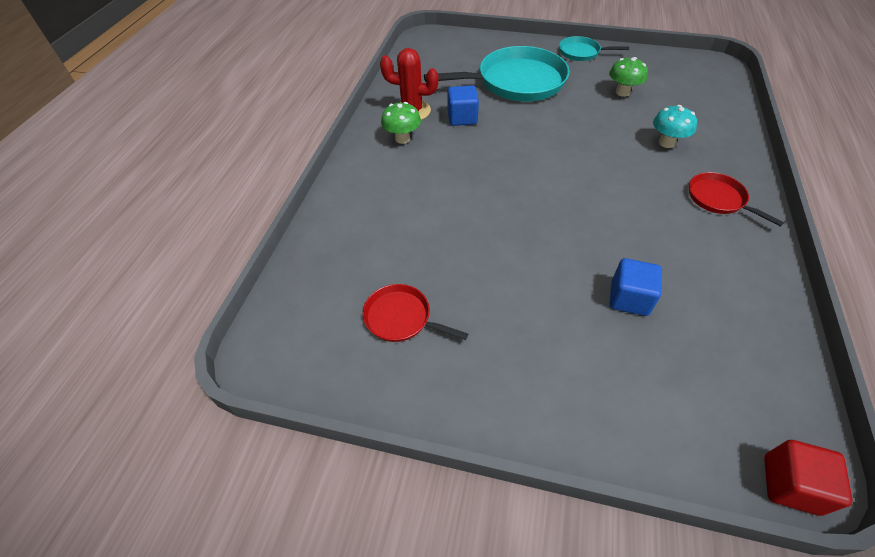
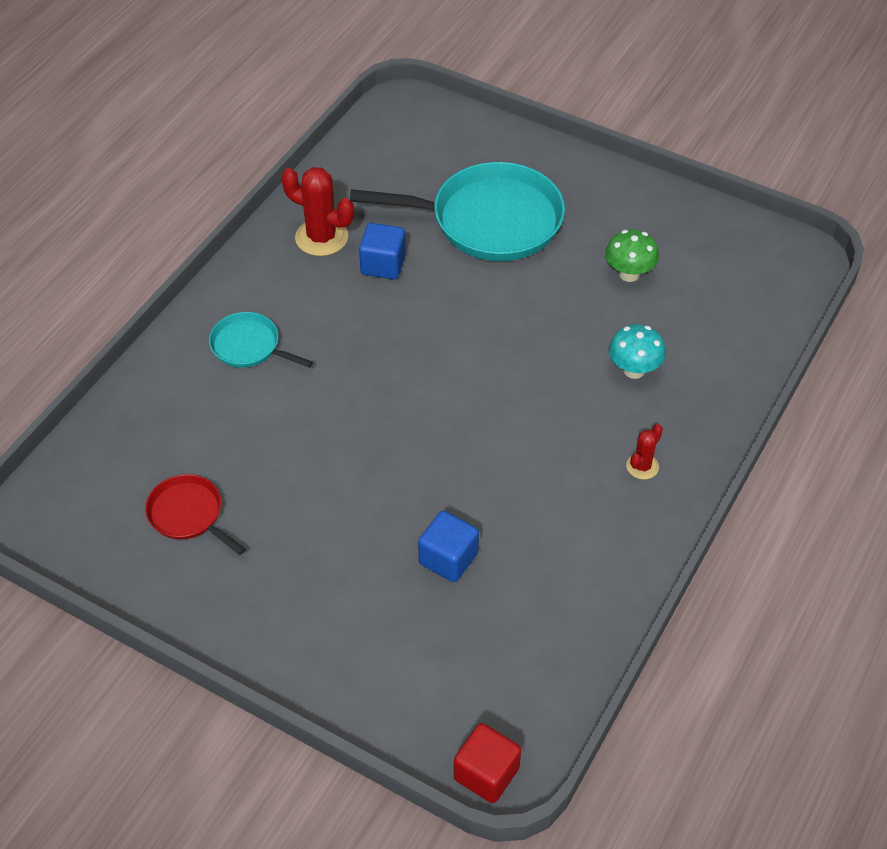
camera: 15 degrees right, 0 degrees up
green mushroom [381,102,421,144] -> none
turquoise pan [559,36,629,61] -> turquoise pan moved to [209,312,313,368]
red pan [689,172,784,227] -> red cactus [626,424,663,479]

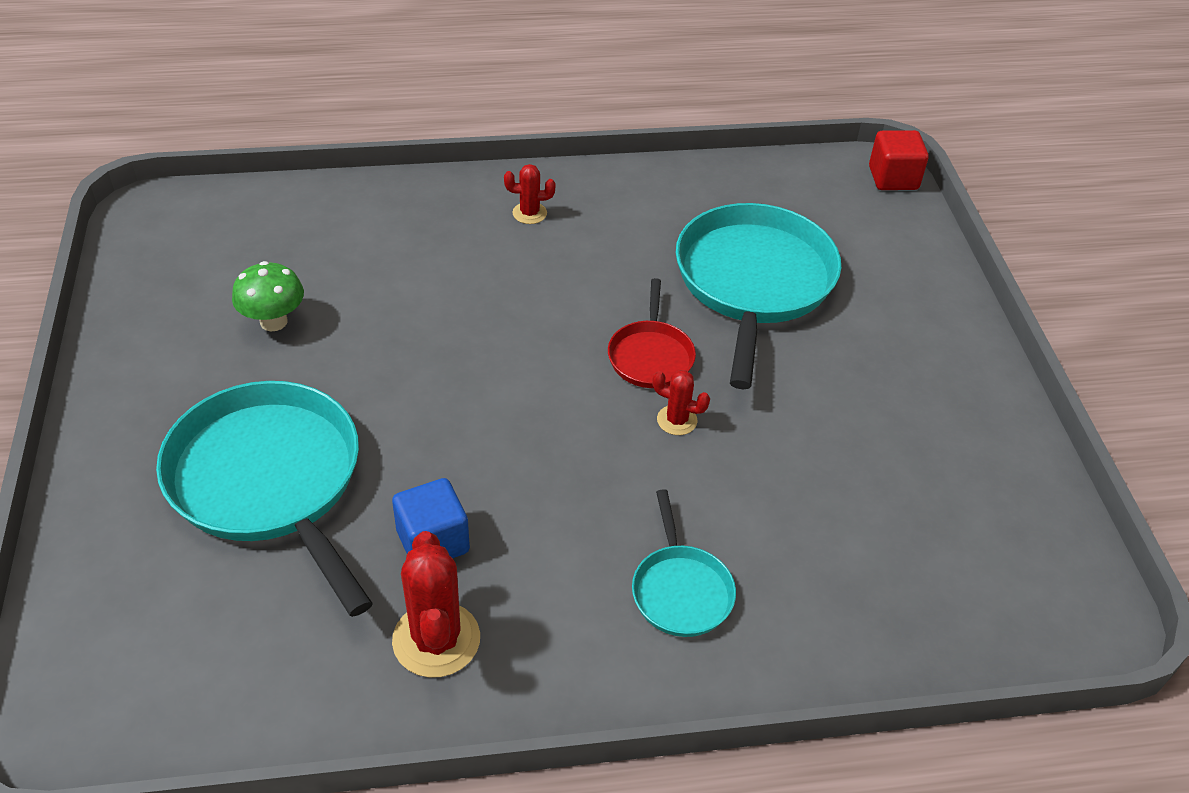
camera: 130 degrees left, 5 degrees down
red pan [145,474,246,555] -> red pan moved to [608,278,696,388]
blue cube [418,511,479,582] -> turquoise pan [676,203,841,389]
turquoise mushroom [609,324,666,379] -> none
none -> red cactus [652,370,710,435]

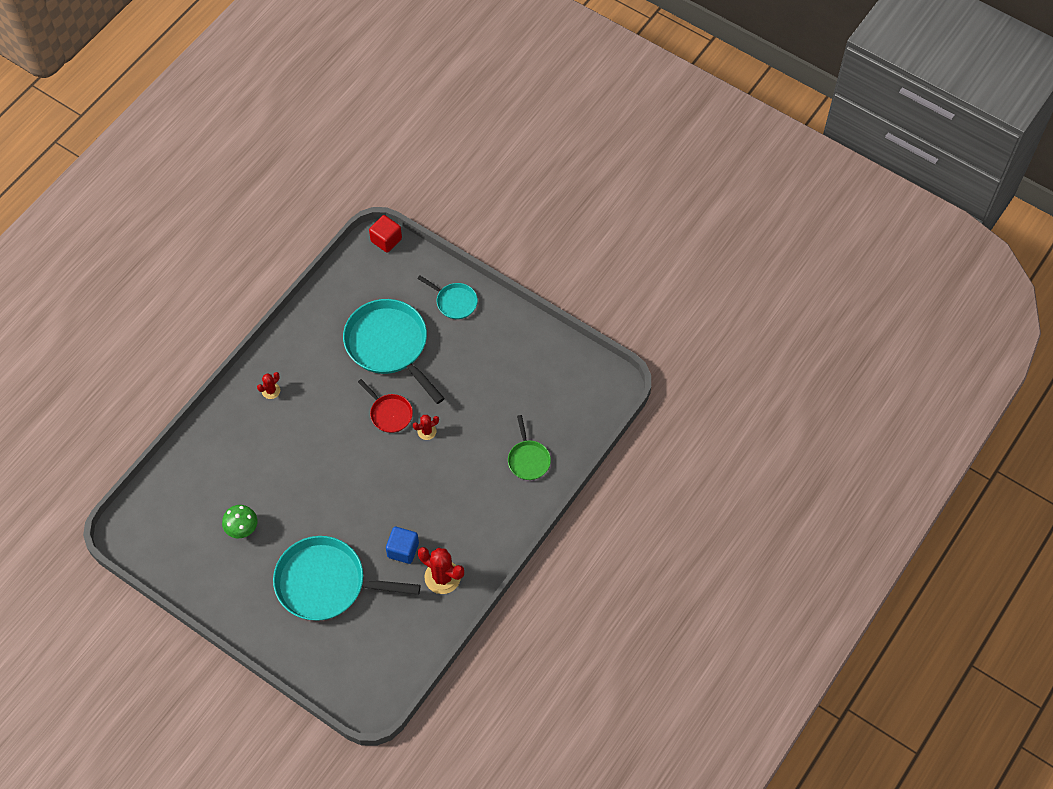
camera: 45 degrees left, 15 degrees up
turquoise pan [632,489,736,637] -> turquoise pan moved to [417,276,478,319]
none -> green pan [508,415,551,480]

